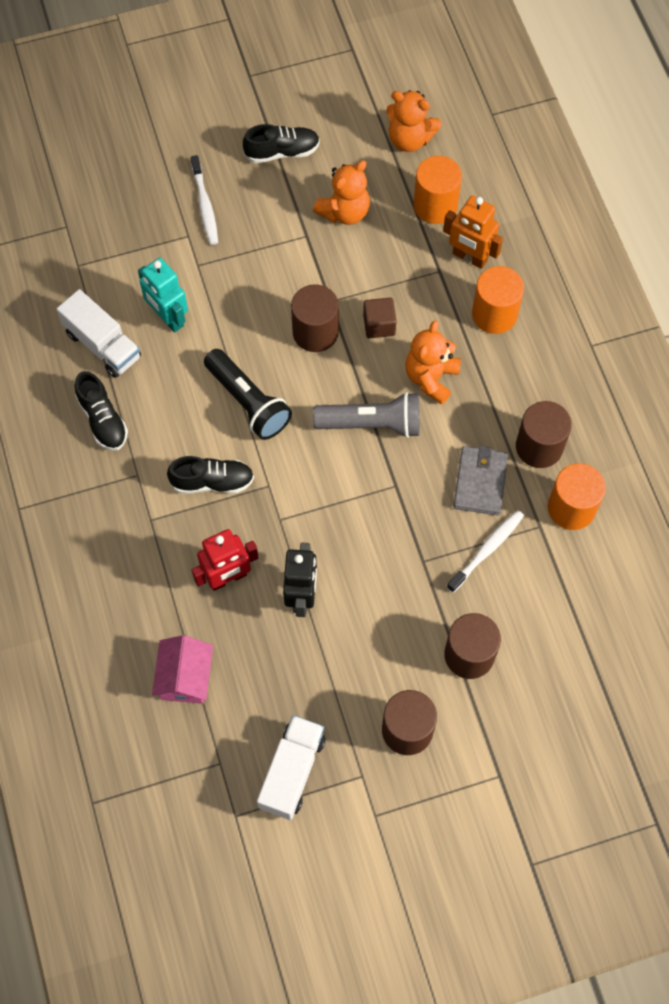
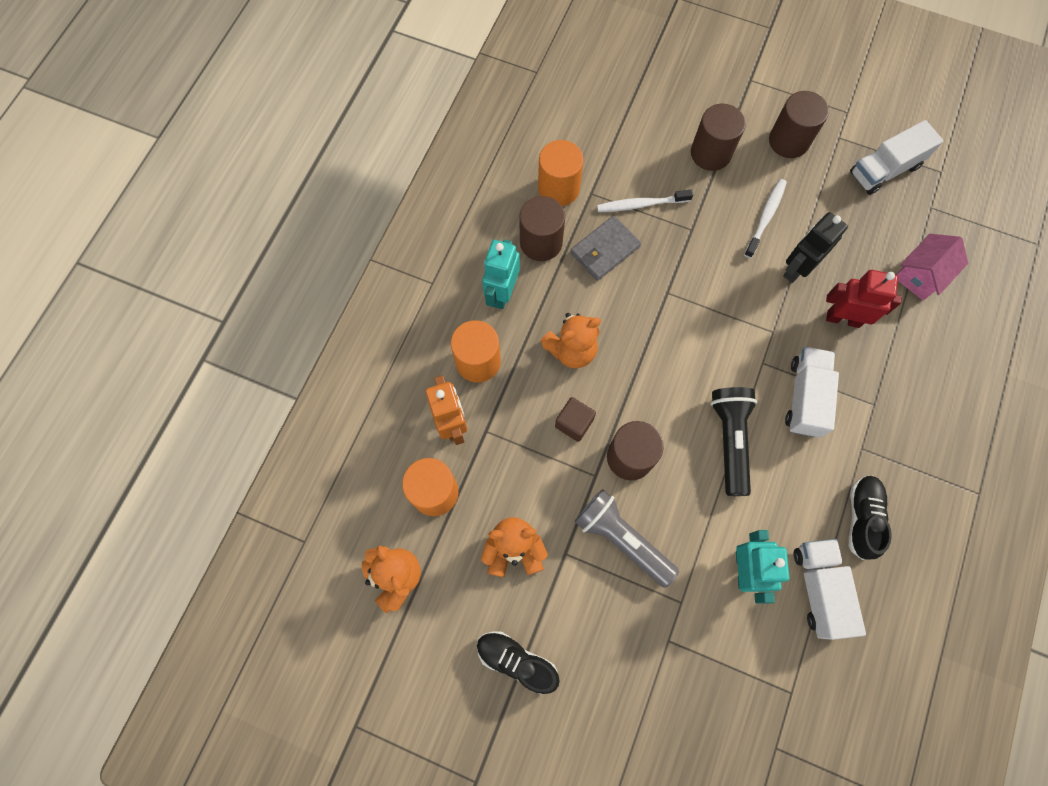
camera: 140 degrees left, 5 degrees up
black shoe [167,456,254,494] -> white truck [785,347,839,438]
white toothbrush [191,155,218,245] -> white toothbrush moved to [744,179,787,258]
grey flashlight [313,392,420,438] -> grey flashlight moved to [575,489,679,588]
none -> turquoise robot [482,239,520,309]

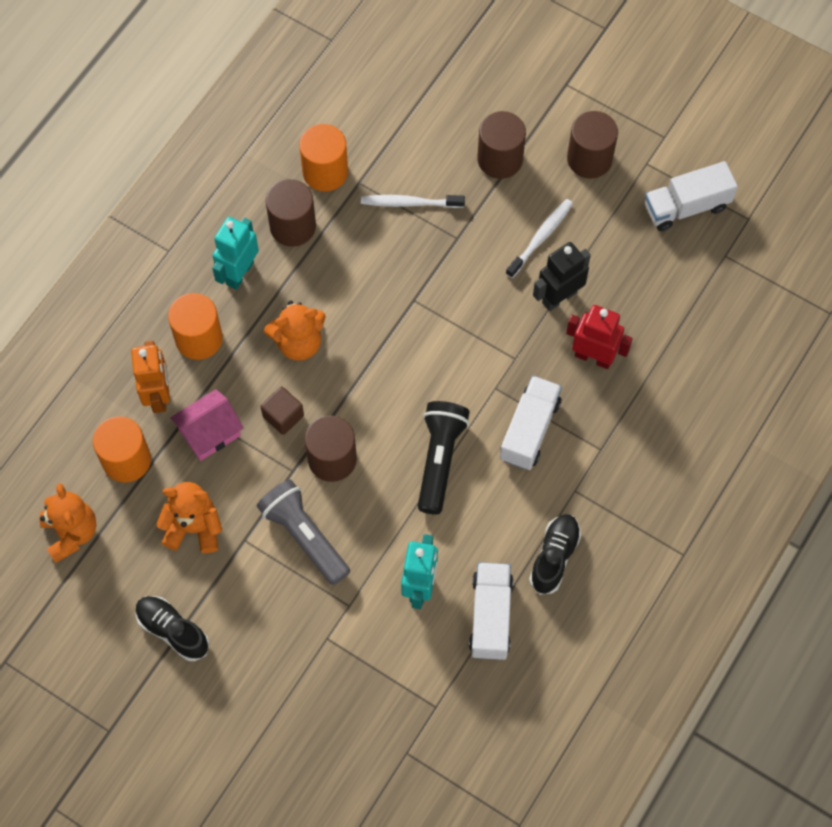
camera: 10 degrees right, 5 degrees down
grey wallet [570,216,641,281] -> none
pink house [896,234,968,300] -> pink house moved to [170,389,244,461]

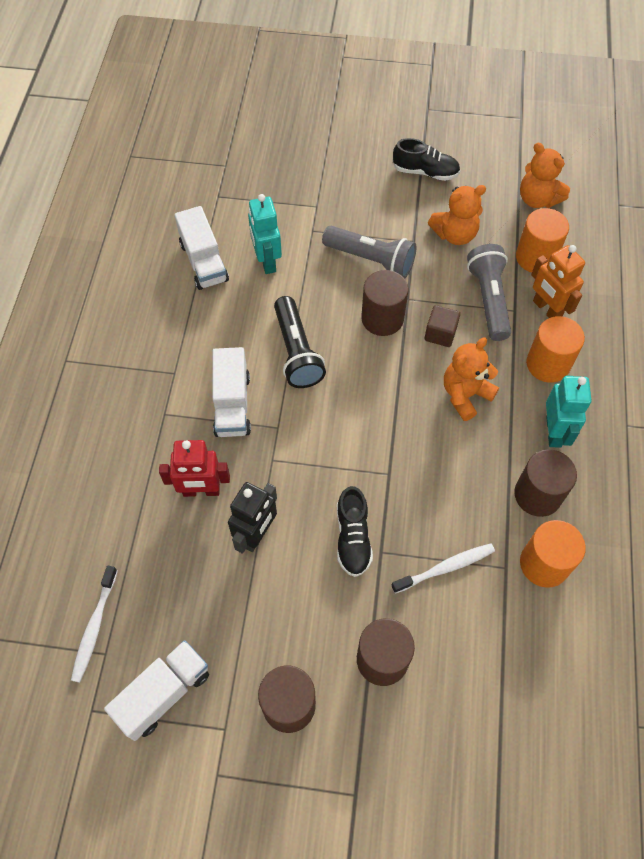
camera: 155 degrees right, 5 degrees down
pink house [170,389,244,461] -> grey flashlight [467,244,511,341]
white toothbrush [506,199,573,278] -> white toothbrush moved to [71,566,118,683]
black shoe [529,514,581,595] -> black shoe moved to [337,486,373,577]

